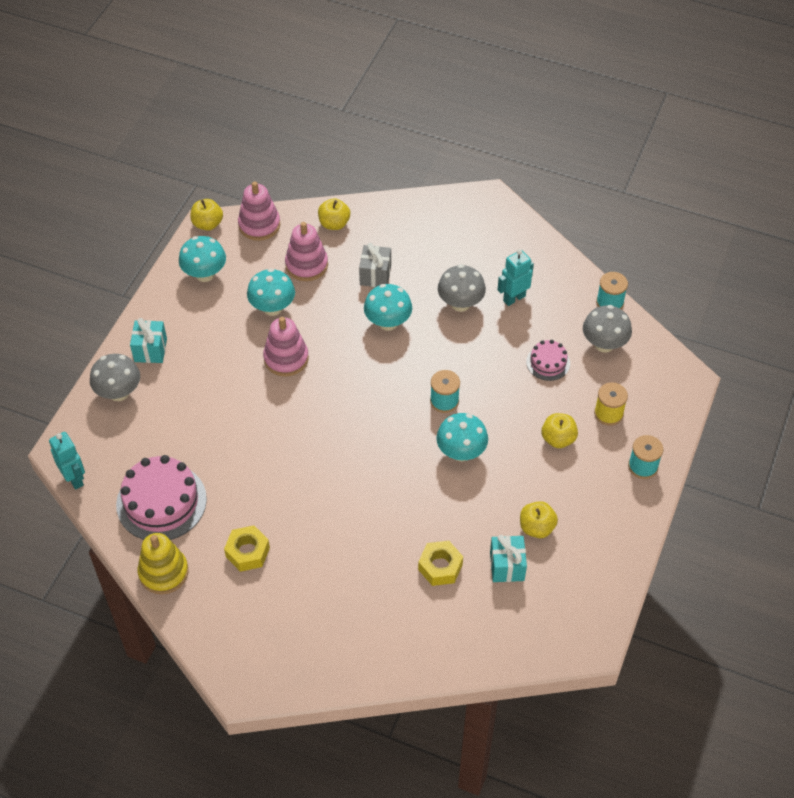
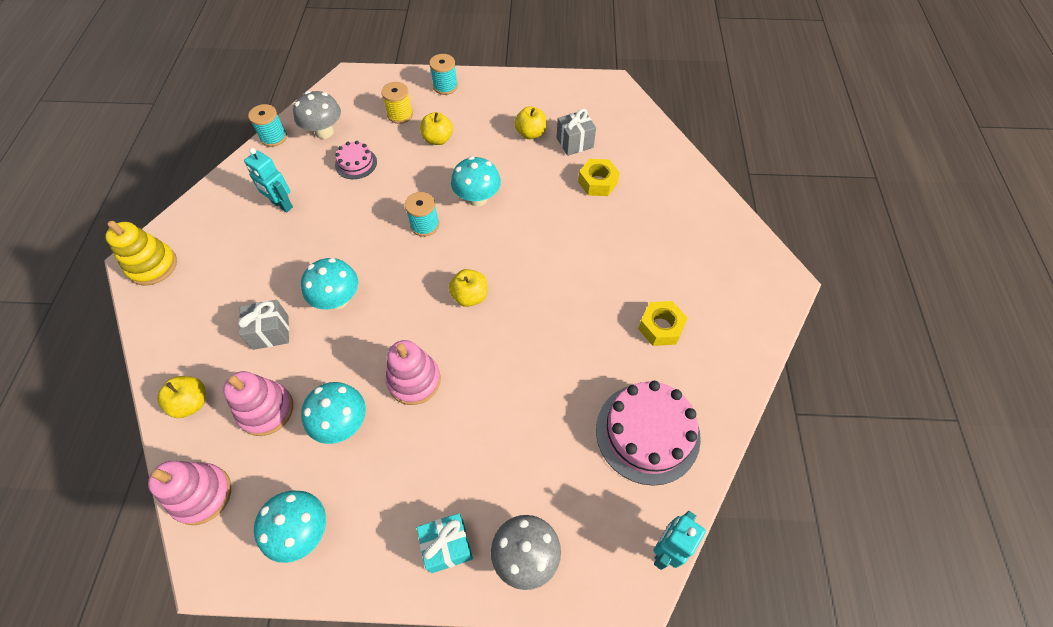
camera: 110 degrees left, 5 degrees up
yellow stacking toy [137,533,189,594] -> yellow stacking toy moved to [105,221,177,286]
yellow apple [190,199,223,231] -> yellow apple moved to [449,269,487,307]
grey mushroom [438,264,486,312] -> none
turquoise gift [490,535,527,582] -> grey gift [557,108,596,156]

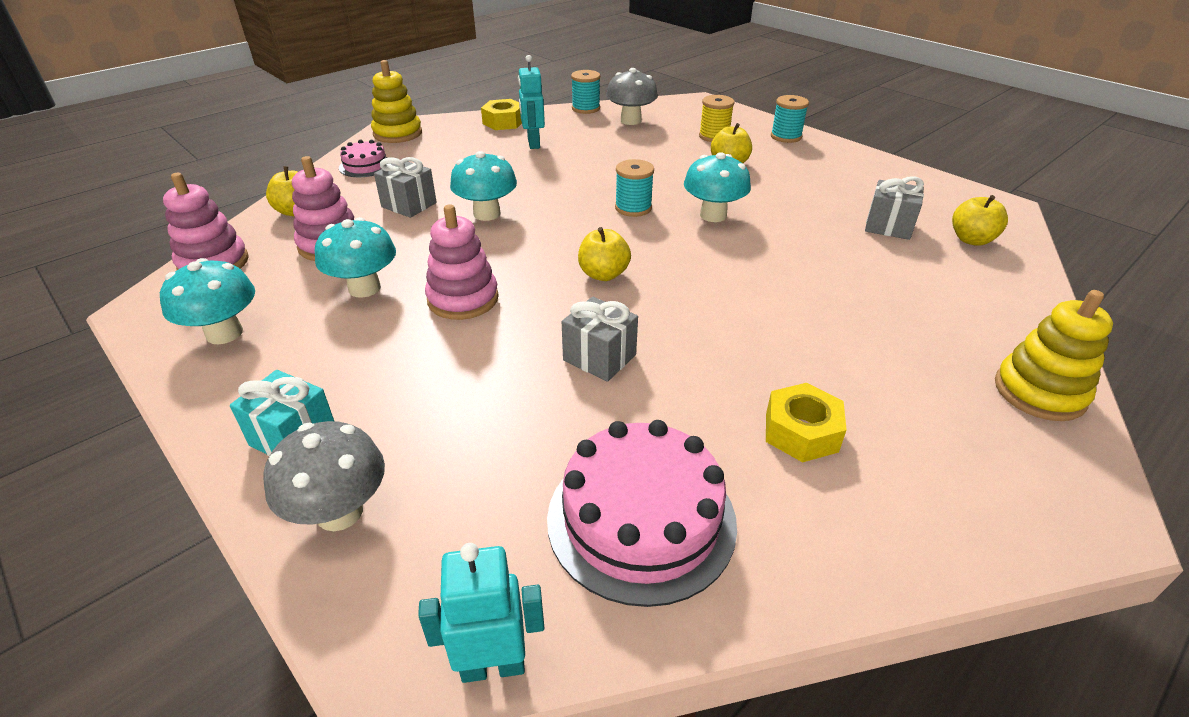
camera: 45 degrees right, 20 degrees down
pink cake [335,141,377,179] -> pink cake moved to [339,140,391,177]
yellow apple [514,106,547,139] -> yellow apple moved to [952,195,1008,246]
yellow nut [578,159,620,196] -> yellow nut moved to [481,99,522,130]
none -> grey gift [562,297,638,382]
none -> yellow stacking toy [995,290,1113,421]

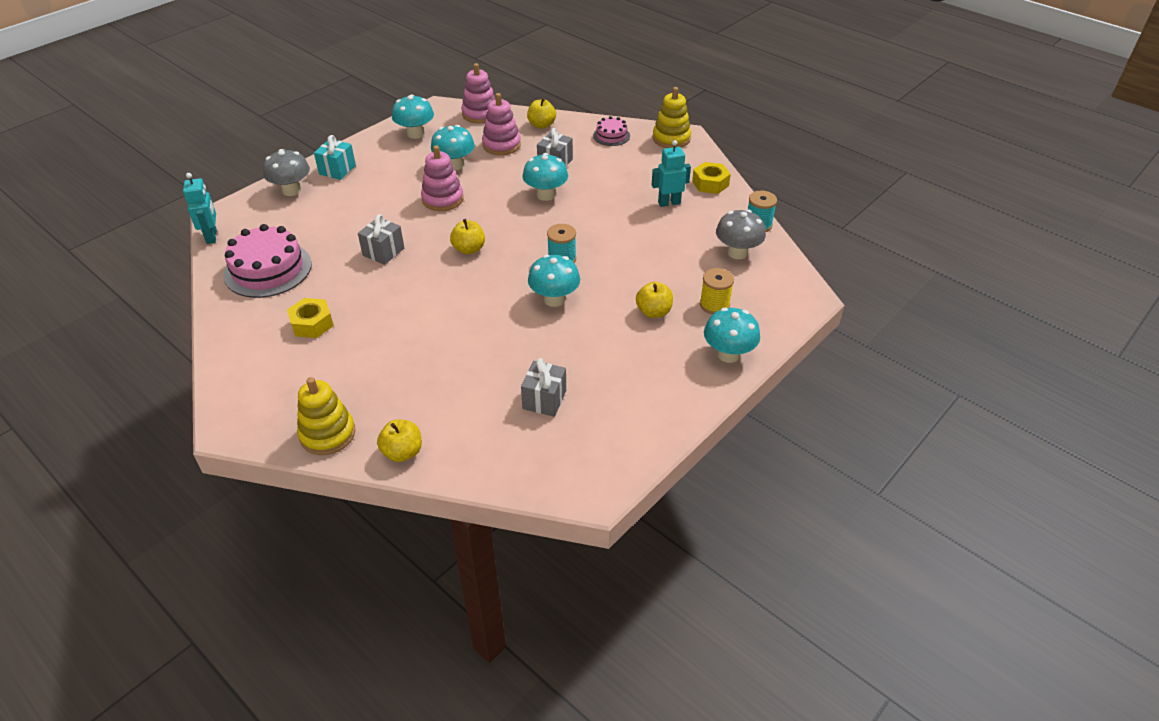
camera: 85 degrees right, 5 degrees up
turquoise spool [771,95,809,143] -> turquoise mushroom [704,308,760,363]
yellow apple [952,195,1008,246] -> yellow apple moved to [377,420,422,462]

